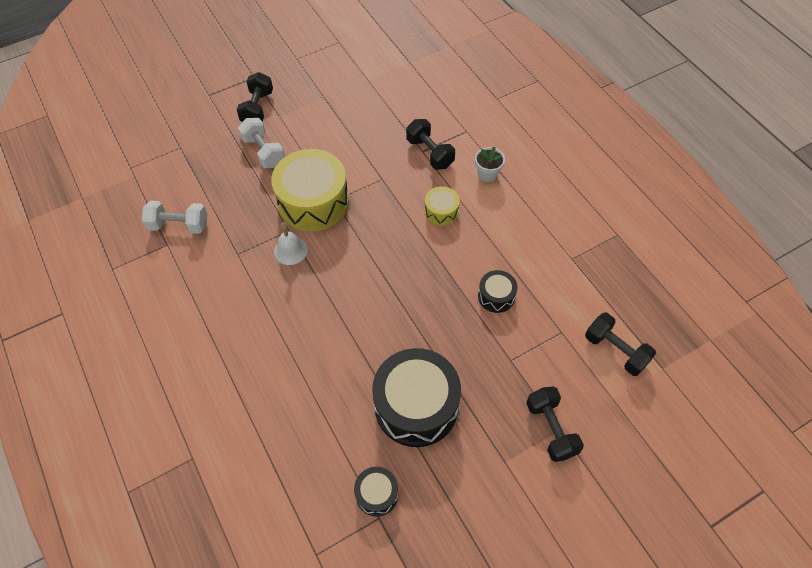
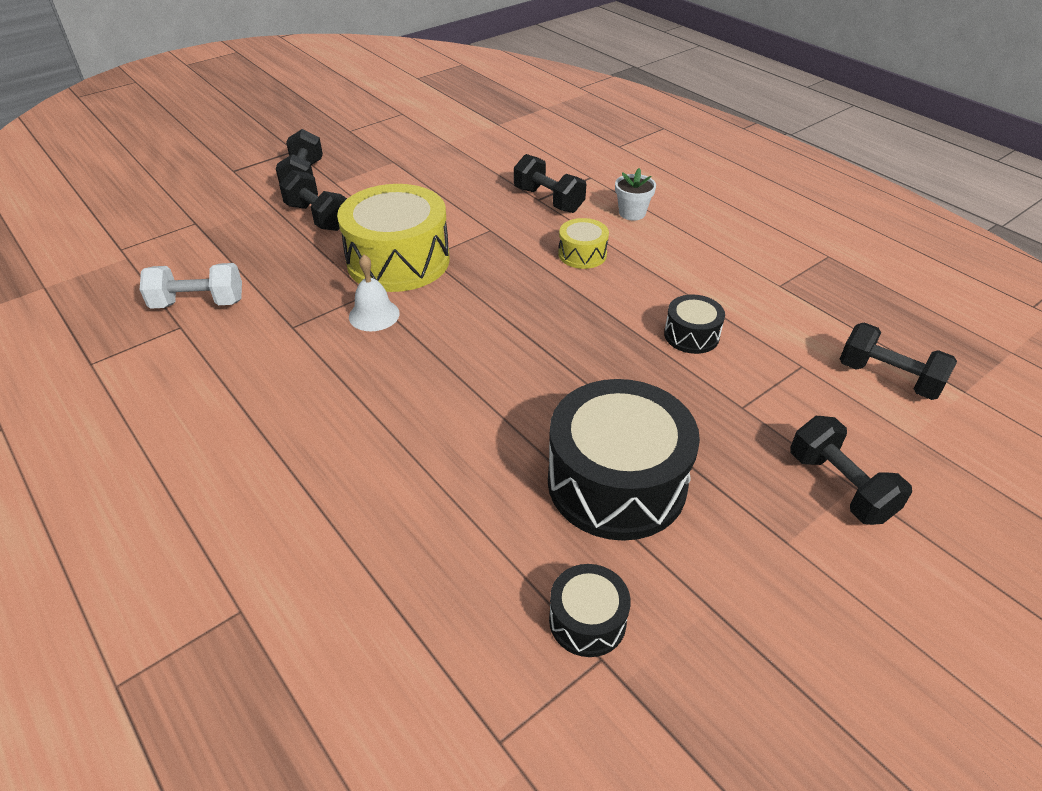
camera: 10 degrees left, 15 degrees down
white dumbbell [238,118,285,168] -> black dumbbell [279,170,347,231]

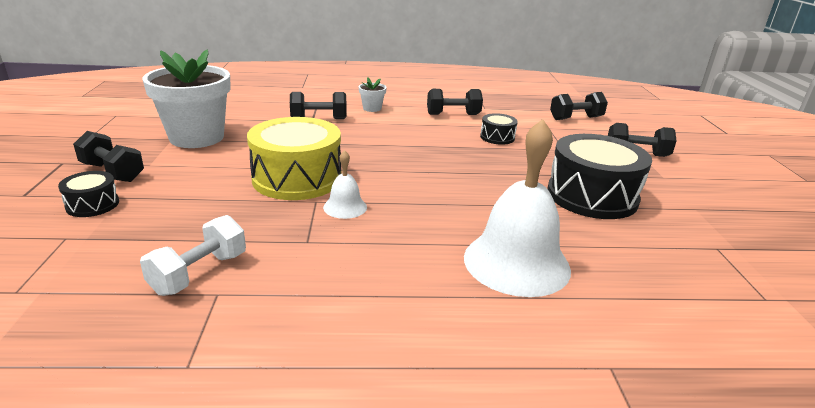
camera: 55 degrees left, 15 degrees down
black dumbbell [279,170,347,231] -> black dumbbell moved to [427,89,483,115]
black drum [549,564,631,657] -> black drum moved to [58,171,119,217]
yellow drum [558,218,609,269] -> none
none -> white flower pot [142,50,231,148]
none -> white bell [464,119,571,297]

